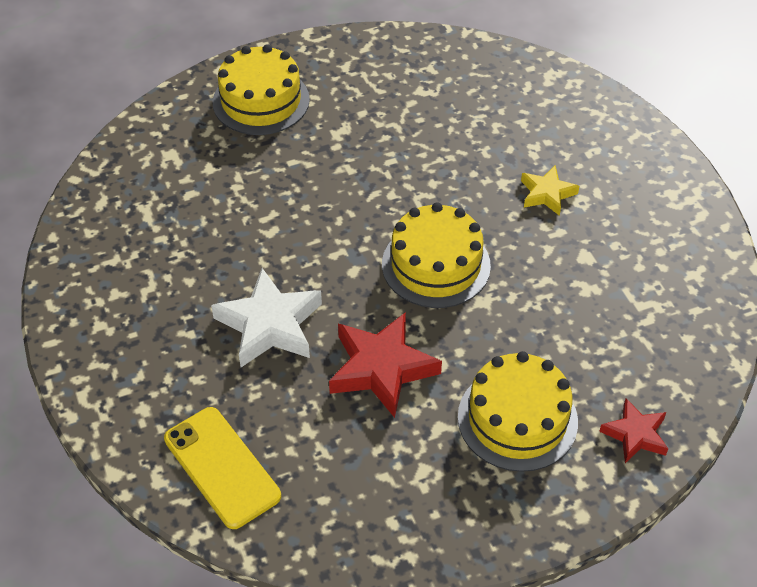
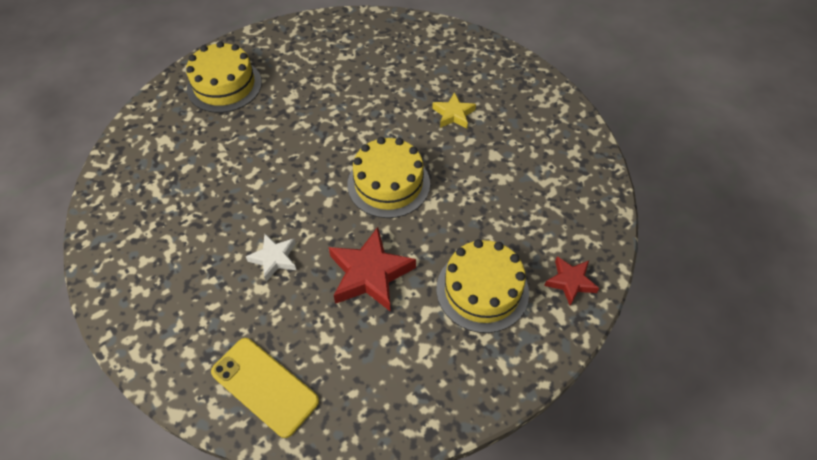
camera: 15 degrees left, 5 degrees up
white star [211,268,322,367] -> white star [246,234,296,282], size x0.58

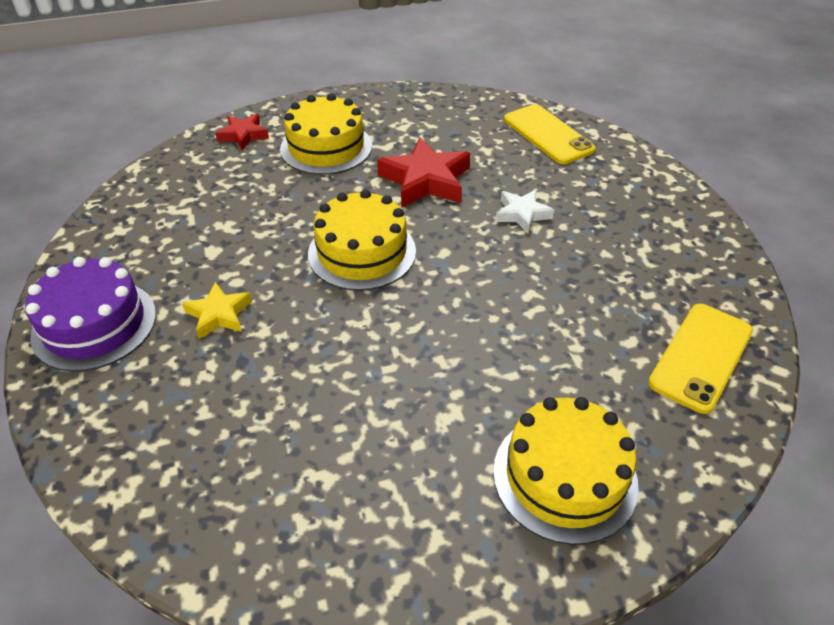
camera: 160 degrees left, 10 degrees down
none -> purple cake [25,257,156,372]
none -> yellow phone [648,304,753,414]

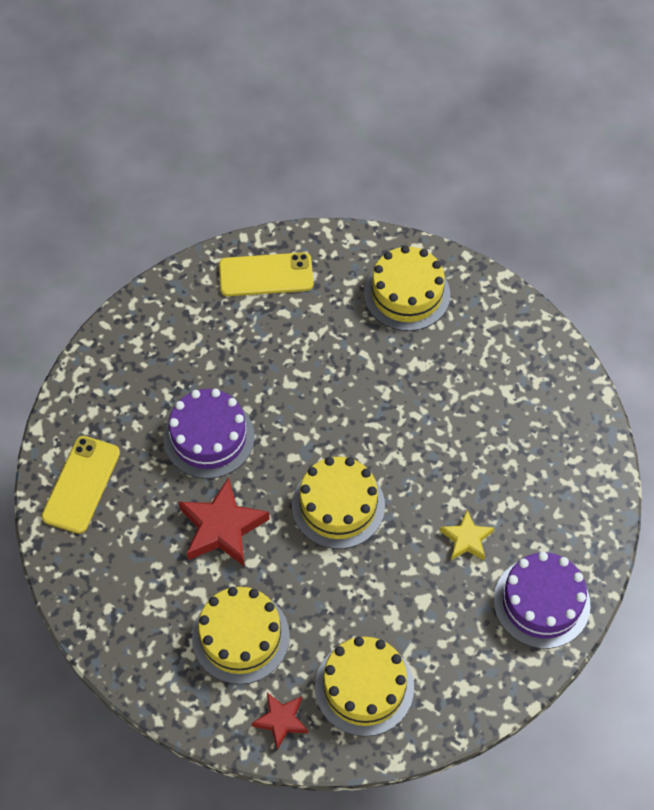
camera: 130 degrees left, 15 degrees up
white star [495,189,554,233] -> purple cake [164,389,255,479]
none -> yellow cake [315,637,414,736]

